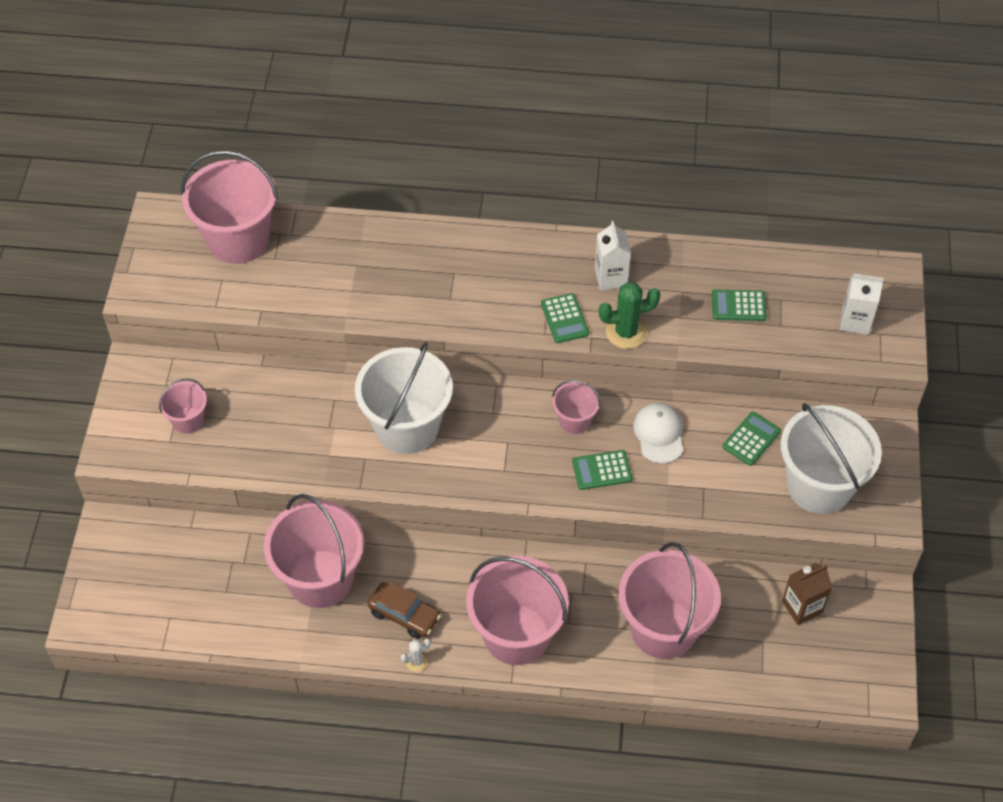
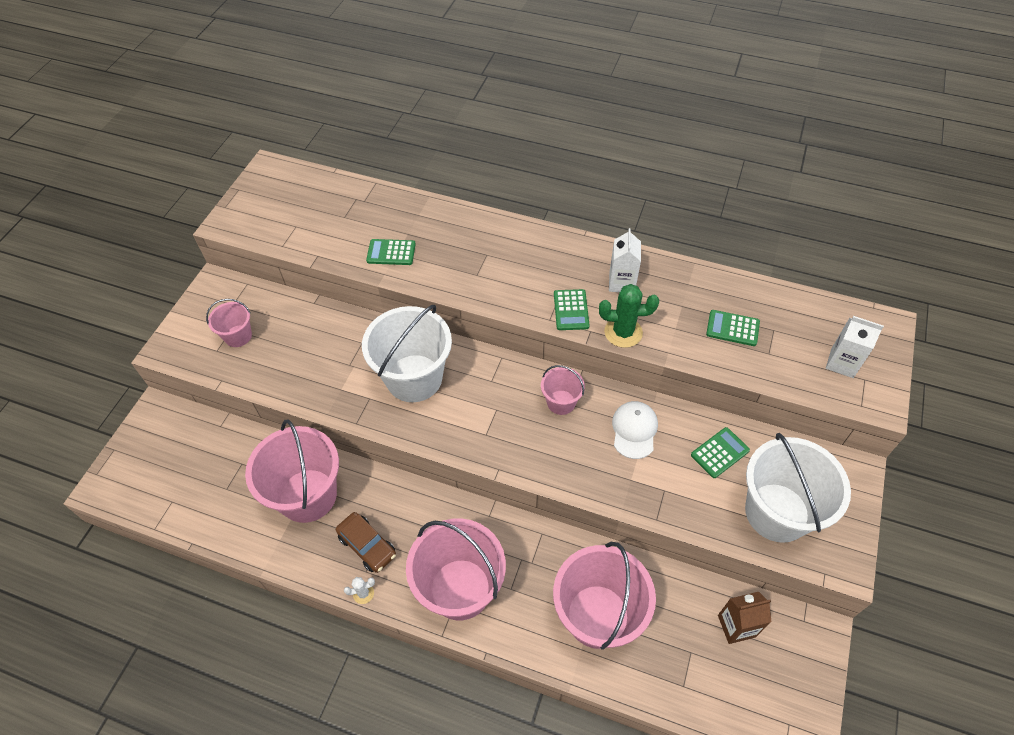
camera: 15 degrees right, 0 degrees up
pink bucket [181,150,278,264] -> none
green calculator [572,450,632,490] -> green calculator moved to [366,239,416,265]

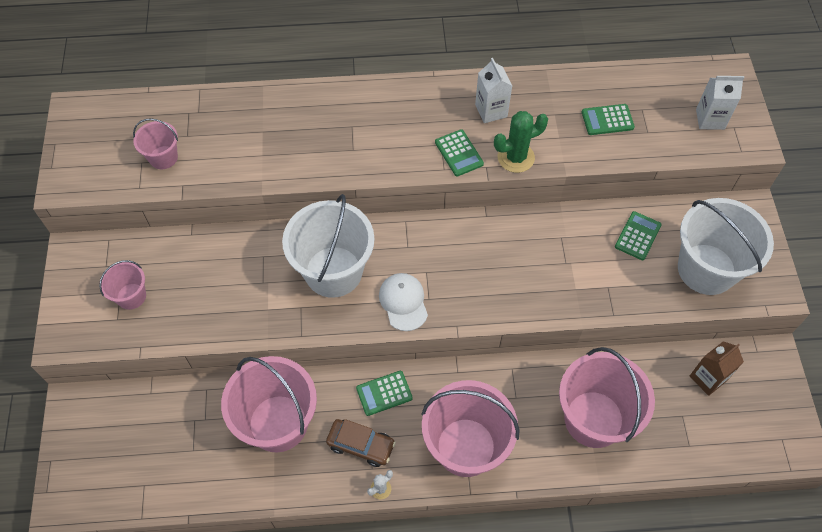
camera: 25 degrees left, 5 degrees up
green calculator [366,239,416,265] -> green calculator moved to [356,371,413,416]
pink bucket [541,365,585,415] -> pink bucket moved to [133,118,178,169]
white cap [612,401,658,459] -> white cap moved to [379,273,428,331]

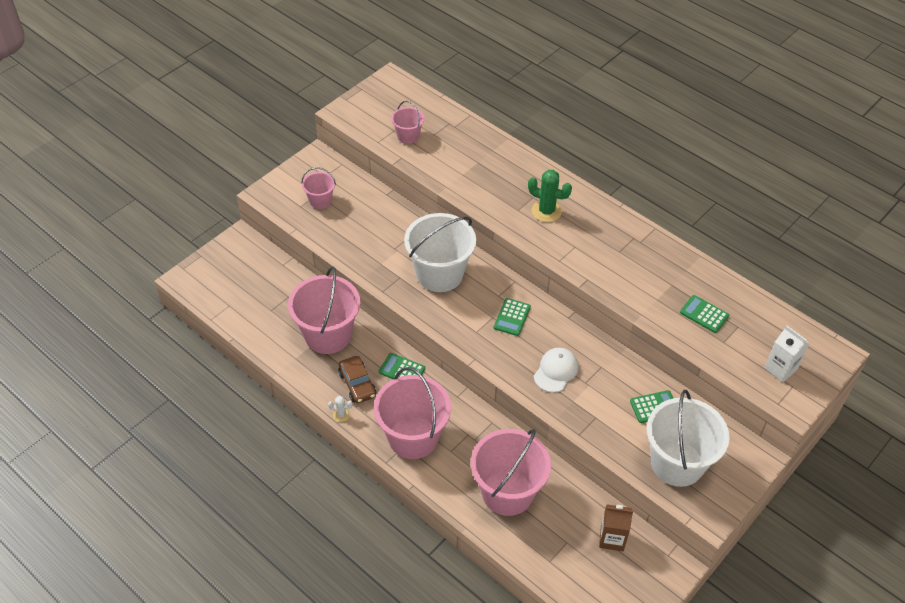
camera: 45 degrees right, 10 degrees down
white cap [379,273,428,331] -> white cap moved to [534,348,578,393]
green calculator [435,129,484,176] -> green calculator moved to [494,298,531,336]
white carton [475,58,512,123] -> none
green cactus [494,111,548,173] -> green cactus moved to [528,170,572,222]

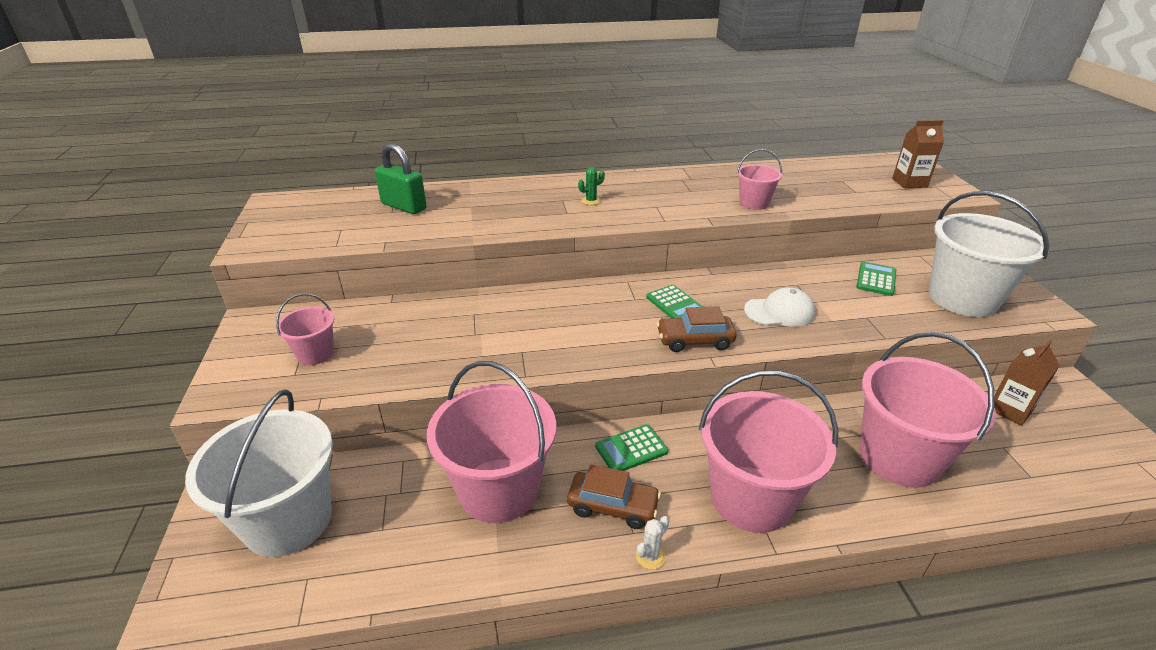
camera: 50 degrees left, 15 degrees down
pink bucket [391,101,424,144] -> pink bucket moved to [737,149,782,210]
white bucket [404,213,476,292] -> white bucket moved to [185,389,333,557]
green cactus [528,170,572,222] -> green cactus [578,167,605,205], size x0.52
white cap [534,348,578,393] -> white cap turned 105 degrees clockwise [744,287,815,327]
green calculator [680,295,729,333] -> none
white carton [765,325,809,382] -> brown carton [892,120,944,188]
none -> green padlock [375,143,427,214]
none -> brown car [657,306,737,352]

